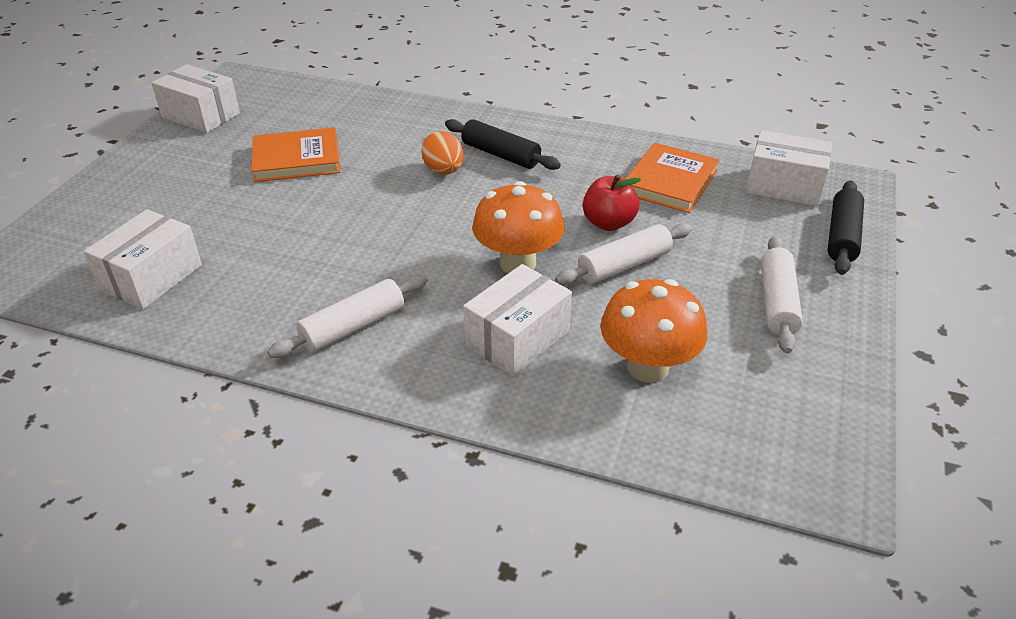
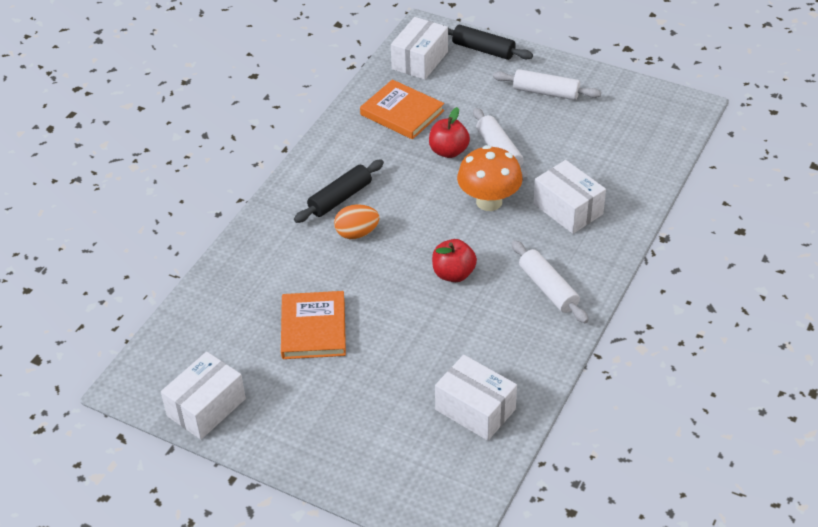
camera: 80 degrees left, 5 degrees up
orange mushroom [600,279,707,383] -> none
none -> red apple [432,239,477,282]

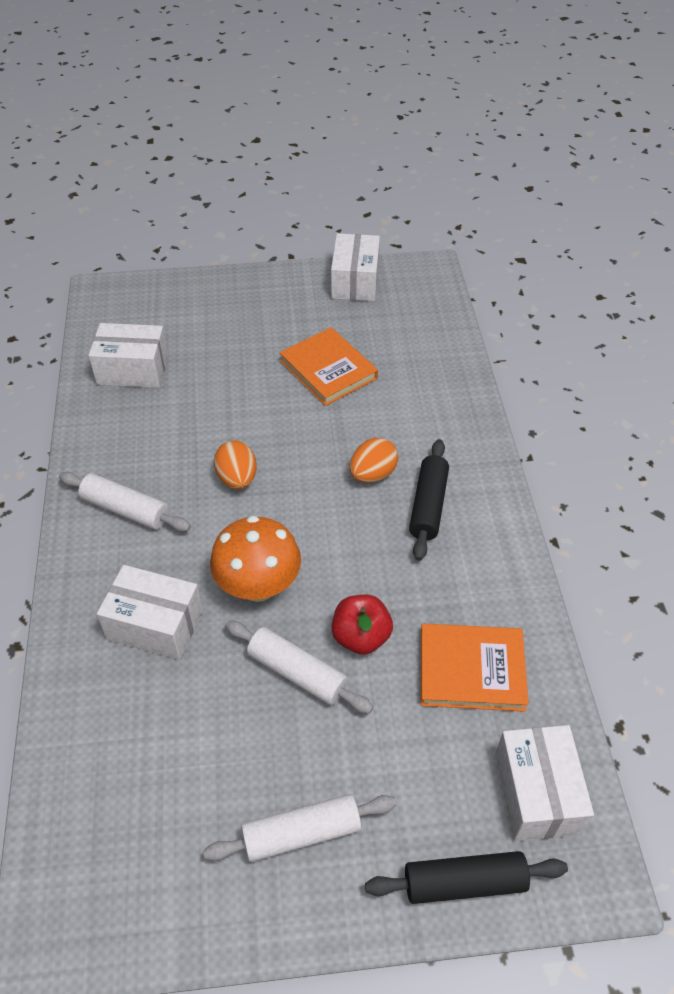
camera: 145 degrees right, 5 degrees up
red apple [432,239,477,282] -> orange egg [214,440,257,489]

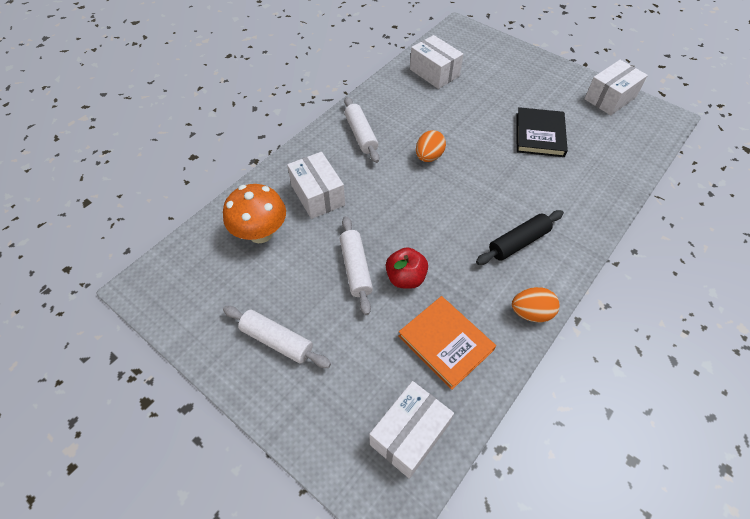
camera: 45 degrees right, 5 degrees up
orange mushroom [210,516,301,602] -> orange mushroom moved to [223,184,286,243]
orange book [279,327,378,406] -> black book [516,107,568,157]
orange egg [350,438,398,483] -> orange egg moved to [512,287,560,322]
black rolling pin [365,851,568,904] -> none

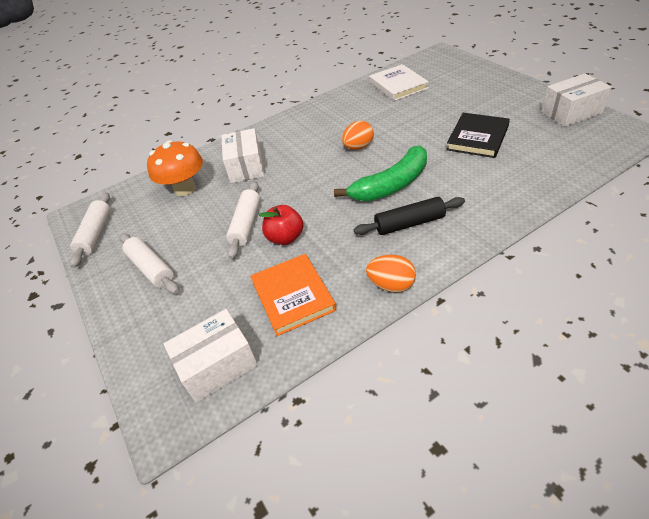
camera: 25 degrees right, 10 degrees down
white rolling pin [344,97,379,163] -> white rolling pin moved to [70,192,110,268]
white box [410,35,463,89] -> white book [369,64,429,101]
none -> green banana [334,145,427,201]

